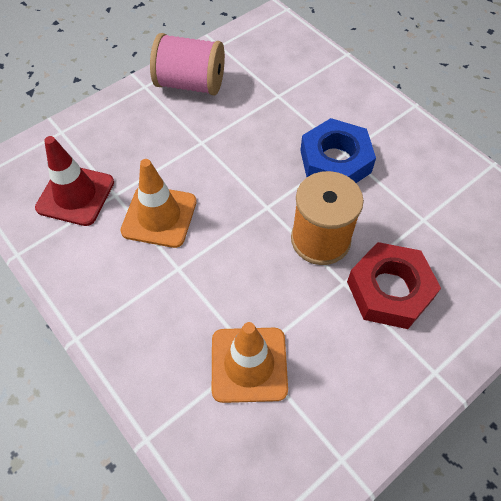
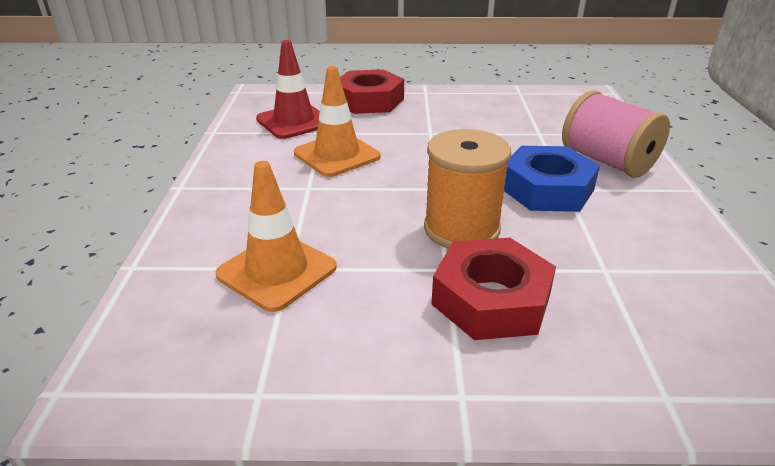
camera: 40 degrees right, 25 degrees down
pink spool [150,33,225,96] -> pink spool moved to [562,90,670,178]
none -> red nut [340,69,404,114]

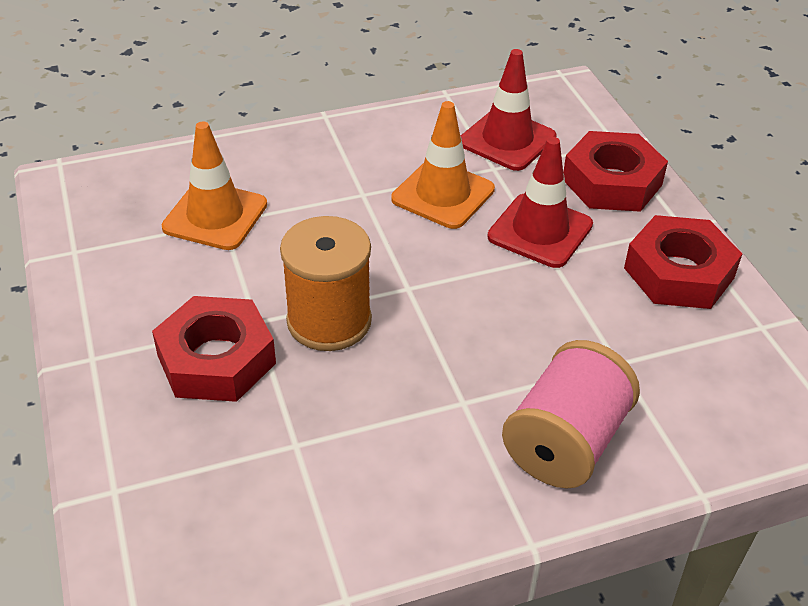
camera: 70 degrees right, 10 degrees up
blue nut [504,146,600,212] -> none
none -> red traffic cone [487,137,593,268]
none -> red nut [624,215,742,309]

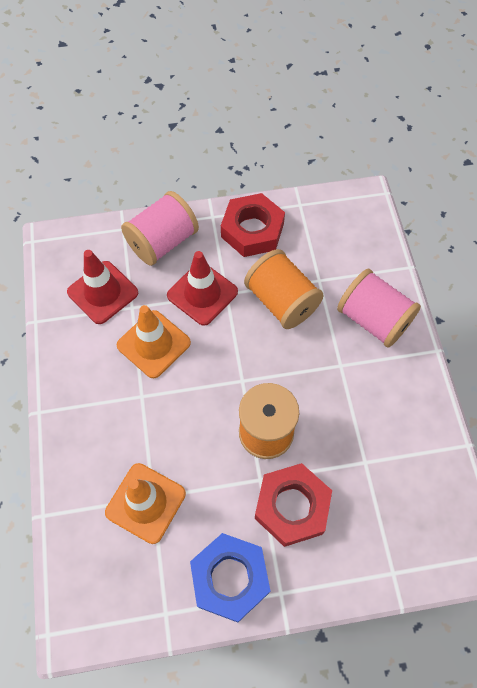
camera: 80 degrees left, 20 degrees up
red nut [563,131,668,212] -> pink spool [121,191,199,266]
none -> blue nut [190,533,270,622]
none -> orange spool [244,249,324,329]

